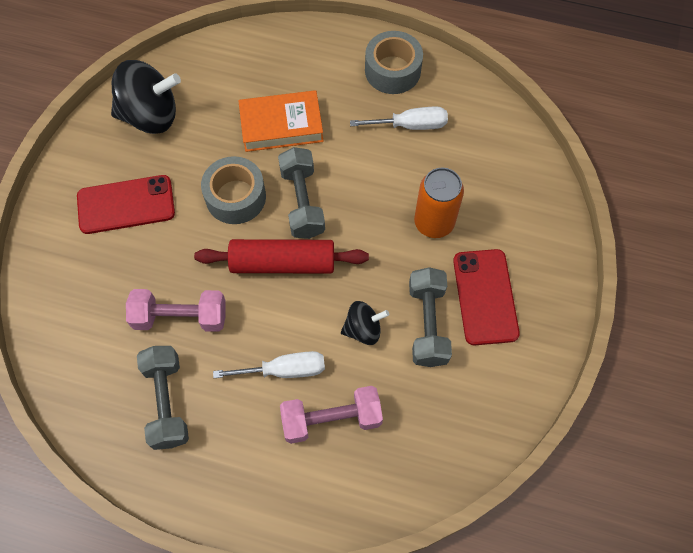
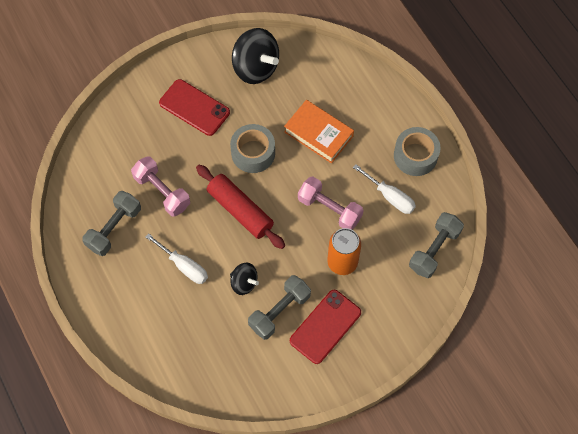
camera: 45 degrees right, 0 degrees up
grey dumbbell [278,147,325,239] -> grey dumbbell moved to [409,212,464,278]
pink dumbbell [280,386,383,444] -> pink dumbbell moved to [298,176,363,230]

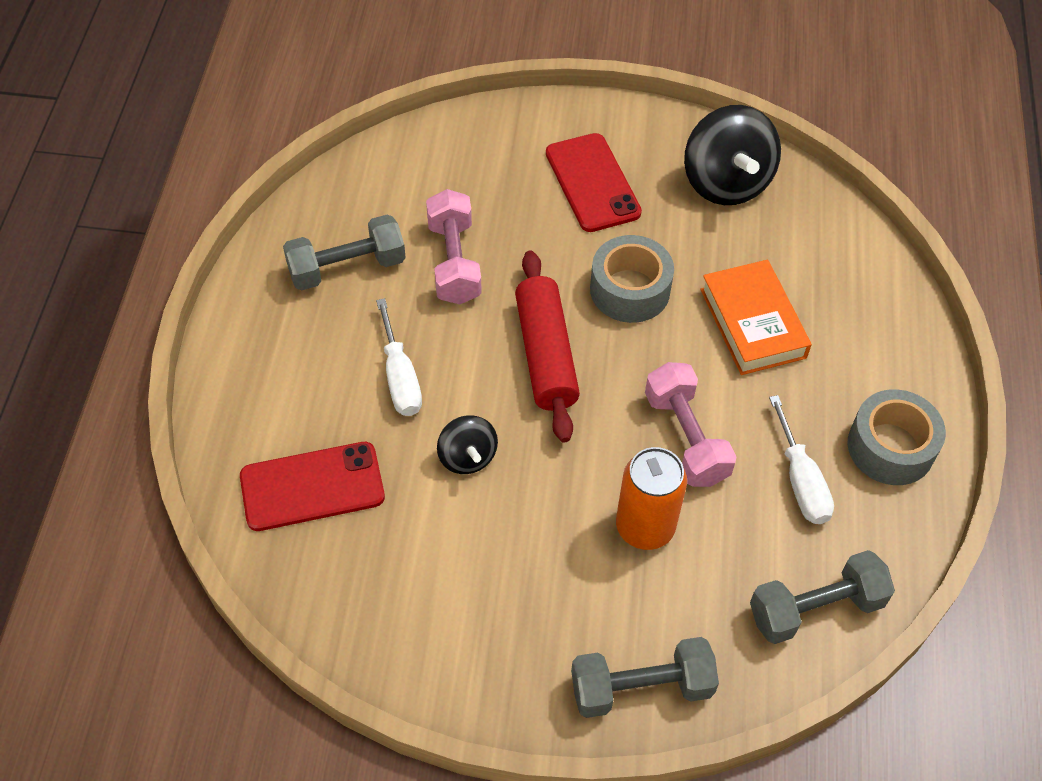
camera: 35 degrees right, 10 degrees down
grey dumbbell [248,275,311,340] -> grey dumbbell moved to [571,637,719,718]
red phone [290,290,361,364] -> red phone moved to [240,442,385,531]

